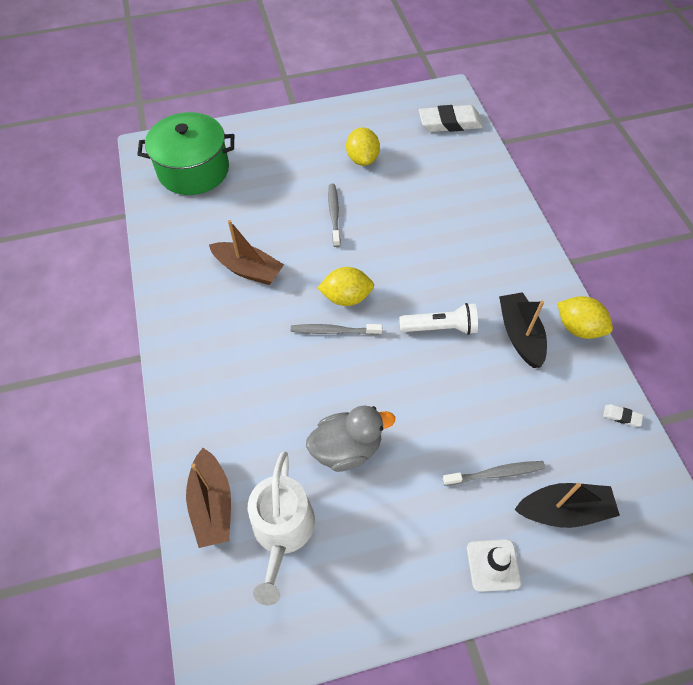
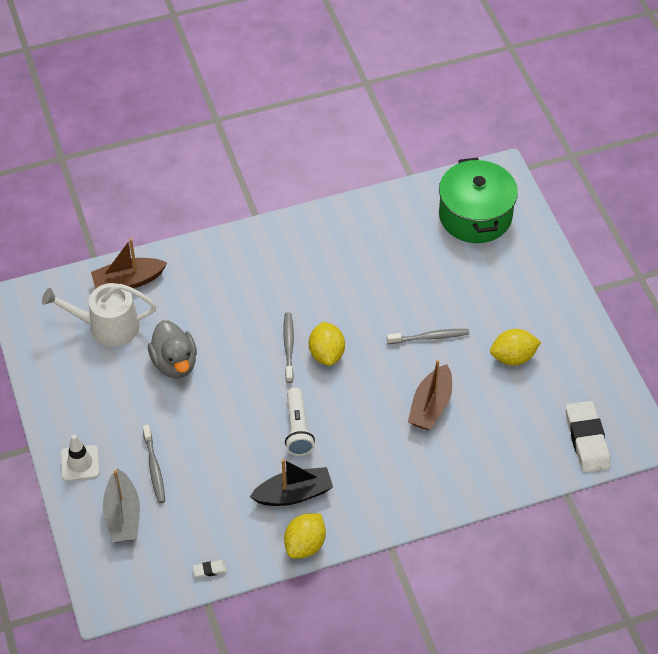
camera: 85 degrees right, 5 degrees down
brown boat [209,220,284,285] -> brown boat moved to [408,360,452,430]
black boat [514,483,620,528] -> grey boat [103,469,140,542]
white eraser [603,404,643,427] -> white eraser turned 60 degrees clockwise [193,560,227,578]

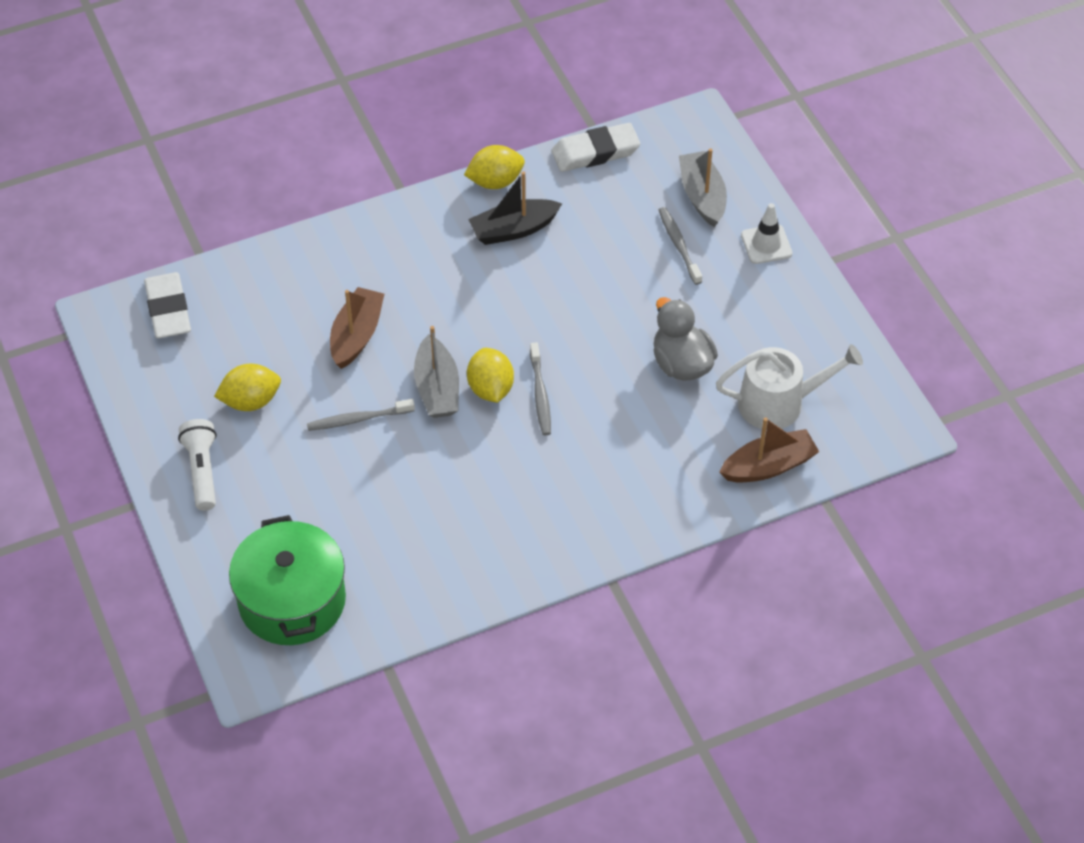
camera: 175 degrees right, 0 degrees up
white eraser [193,560,227,578] -> white eraser [551,123,640,172], size x2.37
yellow lemon [284,513,326,558] -> yellow lemon turned 45 degrees clockwise [464,145,525,189]
white flashlight [285,388,315,456] -> white flashlight moved to [178,419,216,511]
none -> grey boat [414,326,459,418]

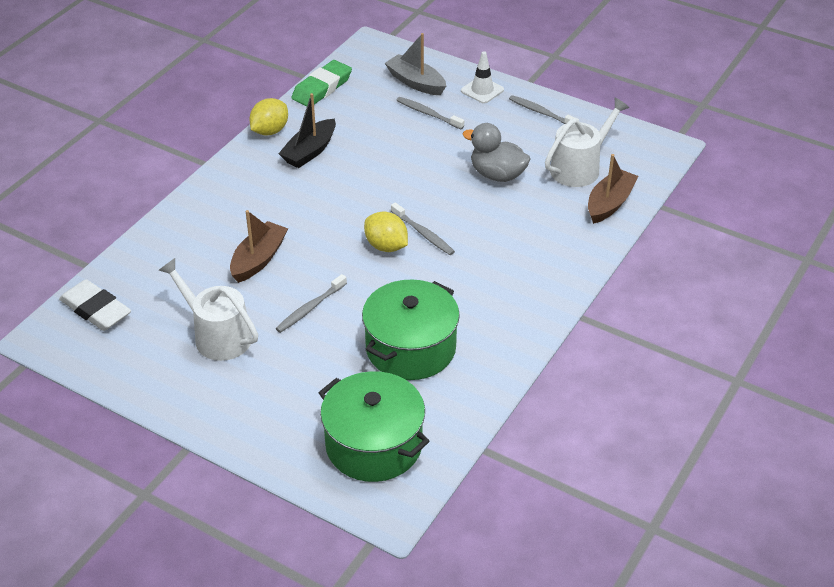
camera: 35 degrees left, 10 degrees down
white flashlight [178,419,216,511] -> none
yellow lemon [214,364,281,411] -> white watering can [159,258,258,361]
brown boat [330,287,384,369] -> brown boat turned 45 degrees clockwise [230,210,288,283]
grey boat [414,326,459,418] -> none
white eraser [551,123,640,172] -> green eraser [291,60,352,106]
none -> green pot [362,279,460,380]
none -> grey toothbrush [509,95,579,124]

